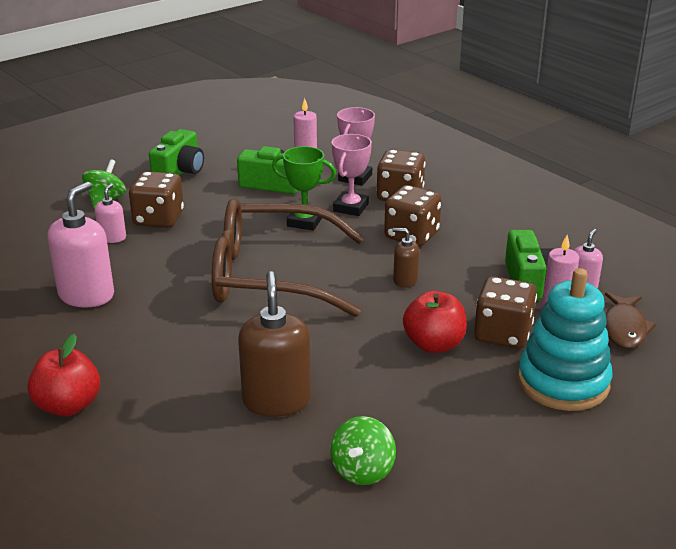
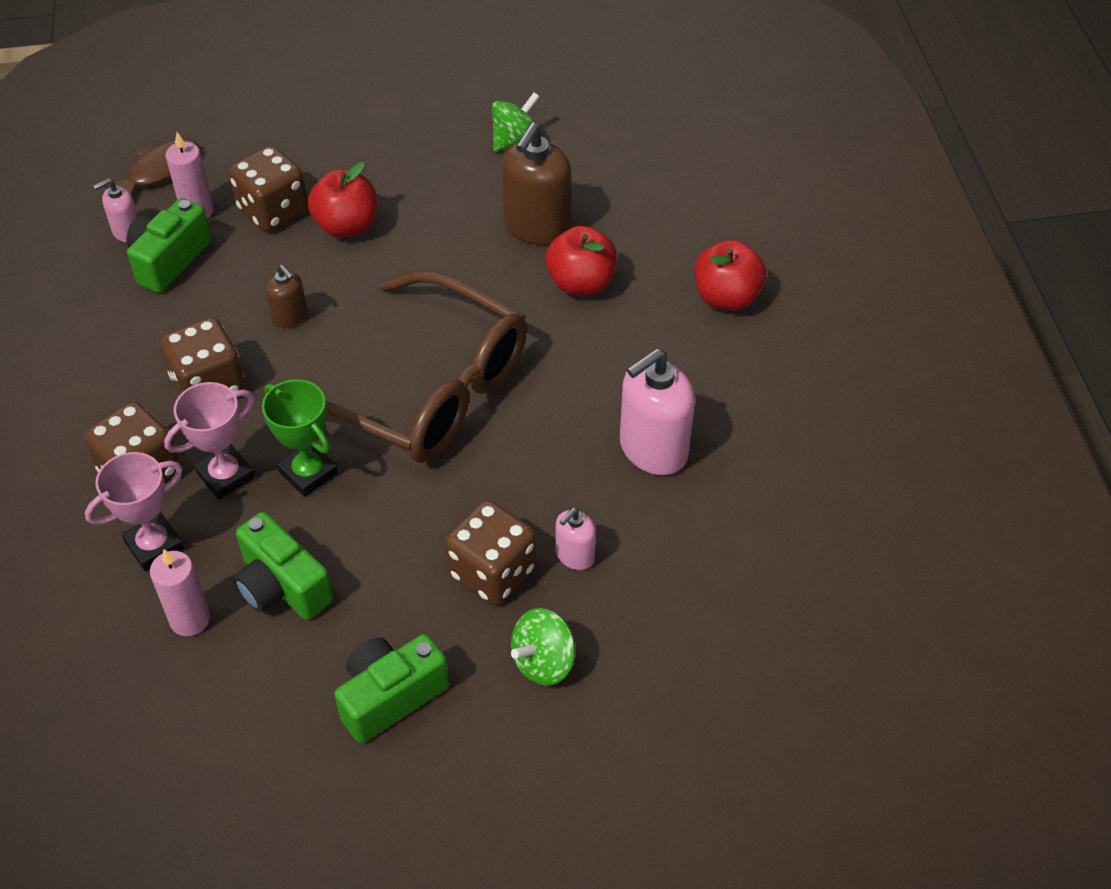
camera: 150 degrees left, 20 degrees up
turquoise stacking toy [518,268,613,411] -> none
none -> red apple [545,226,617,296]

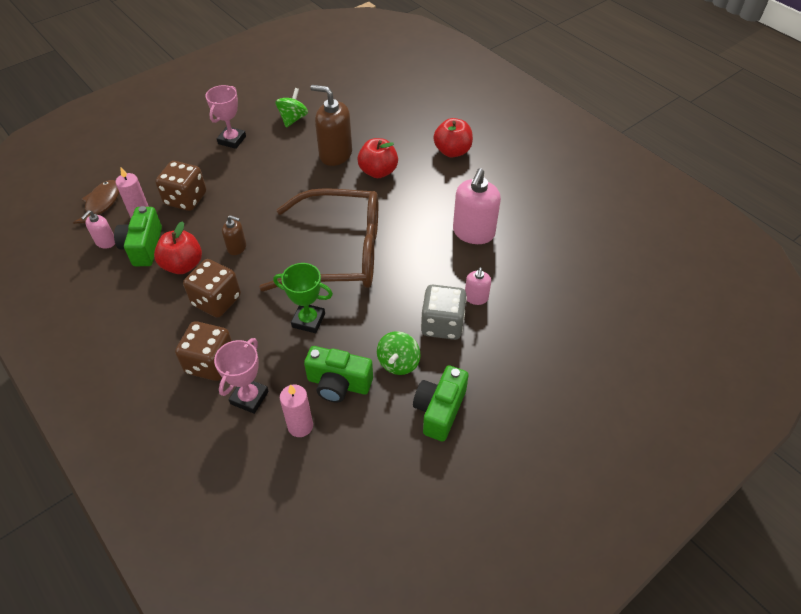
camera: 30 degrees left, 0 degrees up
pink trophy [164,382,255,500] -> pink trophy moved to [205,85,246,149]
red apple [308,162,377,238] -> red apple moved to [154,221,202,274]
brown dice [445,500,536,605] -> grey dice [421,285,467,340]
brown soap dispenser [502,122,571,245] -> brown soap dispenser turned 120 degrees clockwise [310,85,352,166]
green spinning top [511,608,576,686] -> green spinning top moved to [377,331,421,375]

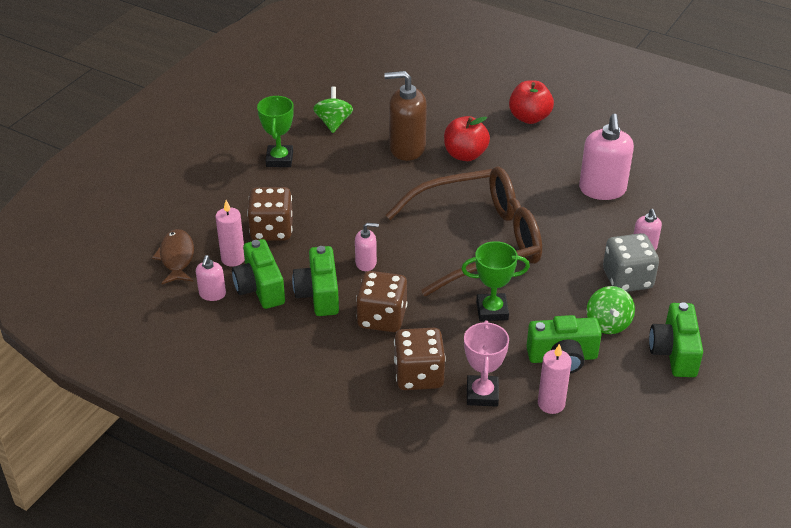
camera: 20 degrees left, 10 degrees down
red apple [154,221,202,274] -> green camera [292,246,339,316]
pink trophy [205,85,246,149] -> green trophy [257,96,294,167]
brown soap dispenser [222,215,246,255] -> pink soap dispenser [355,223,379,271]

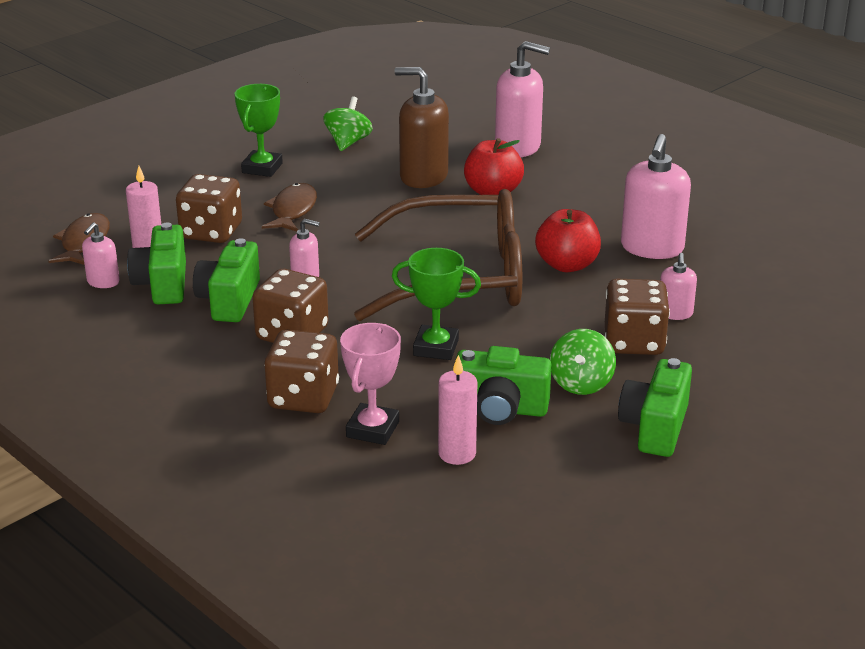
camera: 15 degrees right, 10 degrees down
red apple [509,80,554,124] -> red apple moved to [535,209,601,272]
grey dice [603,233,659,292] -> brown dice [605,279,670,355]
none -> brown fish [262,183,317,232]
none -> pink soap dispenser [495,41,550,157]

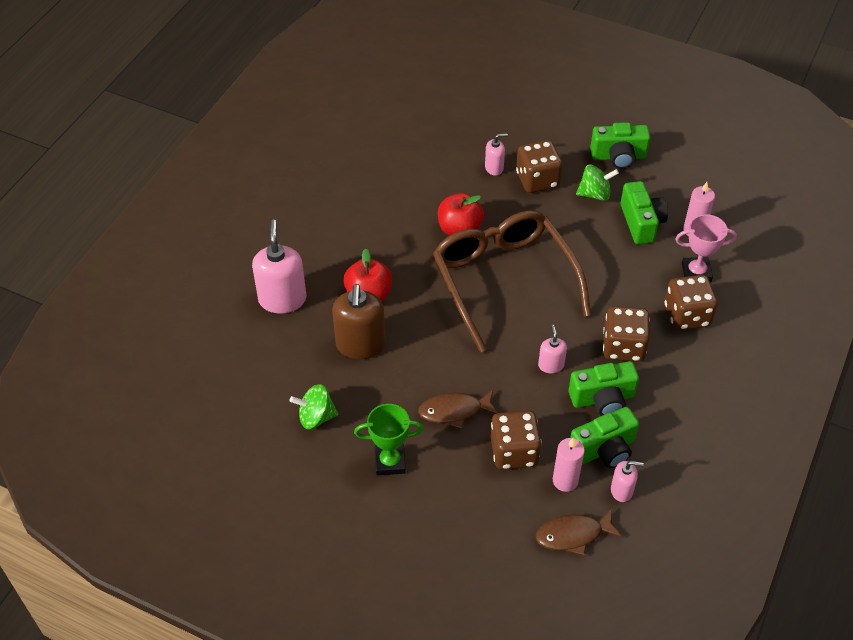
camera: 110 degrees left, 20 degrees up
green trophy [392,248,481,360] -> none
pink soap dispenser [621,134,691,259] -> none

